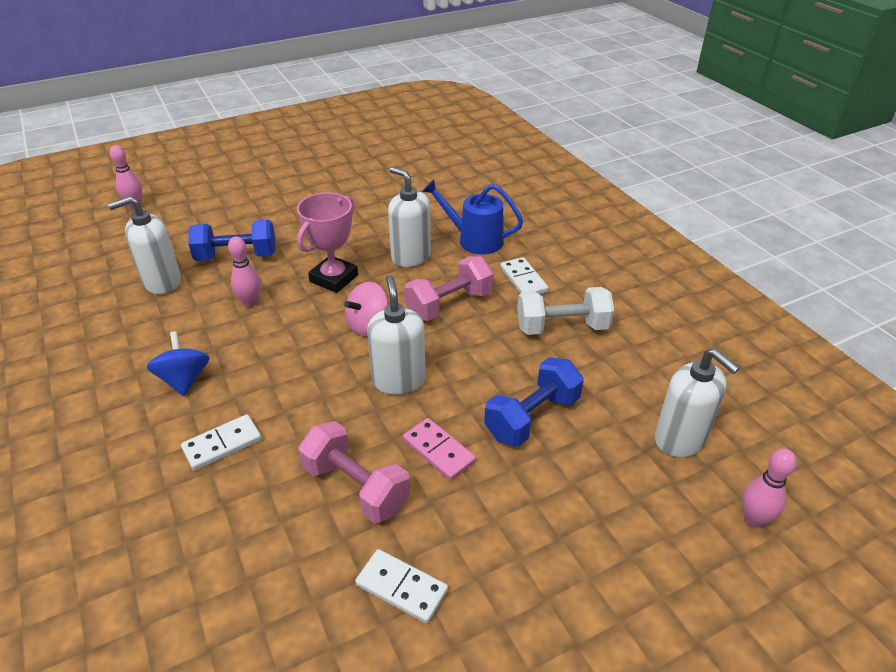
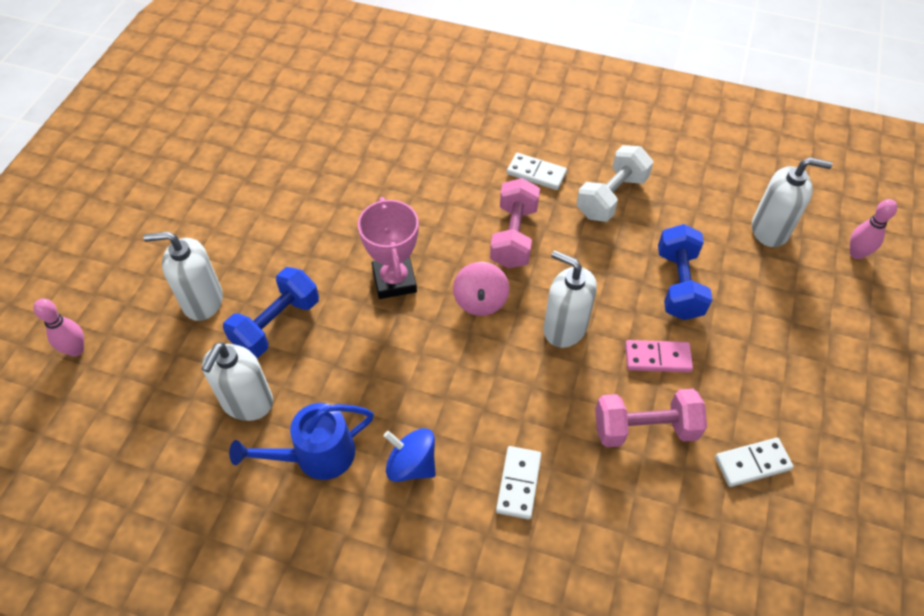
camera: 45 degrees left, 15 degrees up
pink bowling pin [228,237,261,307] -> none
white soap dispenser [388,167,431,267] -> white soap dispenser moved to [143,232,223,321]
blue watering can [422,179,523,254] -> blue watering can moved to [229,403,374,480]

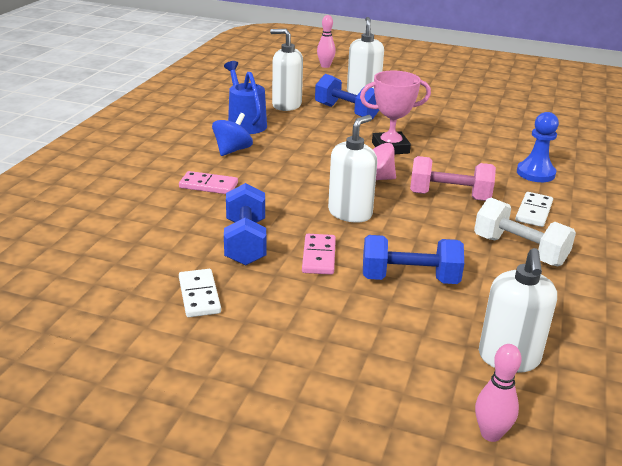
camera: 90 degrees right, 25 degrees down
white domino [496,446,542,520] -> pink domino [179,171,238,194]
pink dumbbell [595,389,707,447] -> blue dumbbell [224,183,266,266]
none -> blue pawn [517,112,559,182]

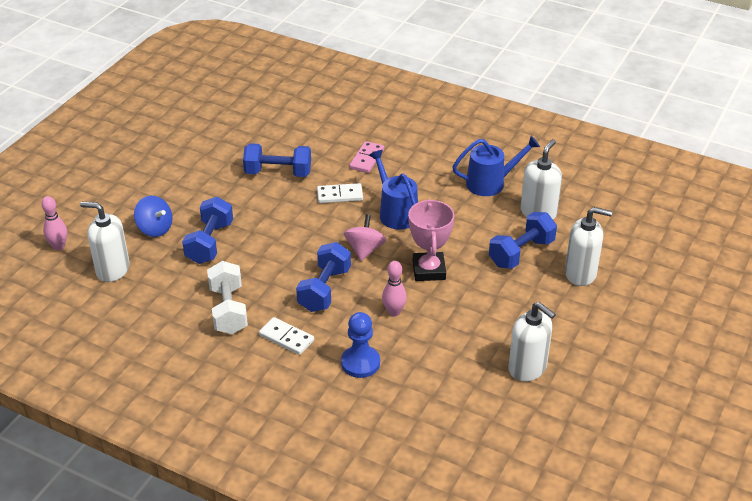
camera: 100 degrees right, 10 degrees up
white domino [179,269,221,317] -> white domino moved to [317,183,363,203]
blue spinning top [212,113,253,156] -> blue spinning top moved to [134,196,172,237]
pink domino [302,234,336,275] -> none
pink bowling pin [317,15,336,68] -> pink bowling pin moved to [382,261,407,317]
white soap dispenser [328,115,377,223] -> white soap dispenser moved to [508,302,556,382]
pink dumbbell [410,156,496,201] -> blue dumbbell [296,242,351,312]
white dumbbell [474,198,576,266] -> white dumbbell turned 60 degrees counterclockwise [207,261,248,334]
none -> blue watering can [369,150,418,230]

